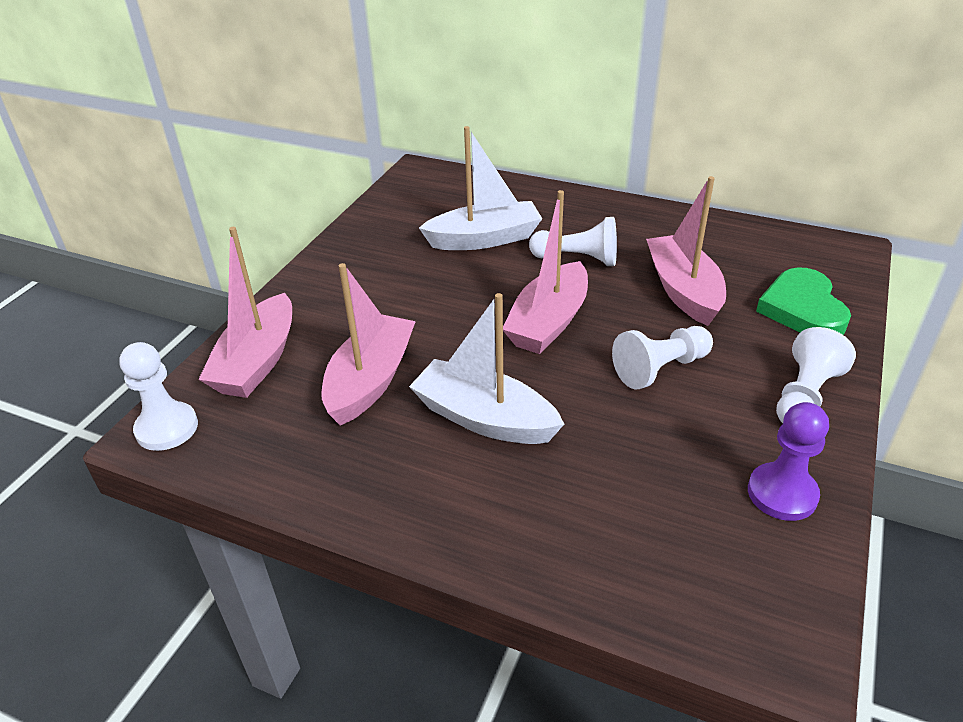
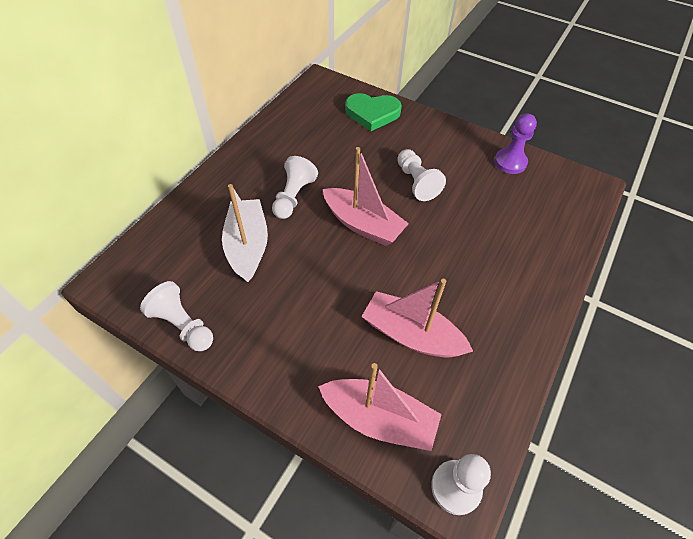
camera: 85 degrees left, 15 degrees up
white boat [409,293,564,444] -> none
pink boat [646,176,726,326] -> none
white pawn [776,327,856,423] -> white pawn moved to [140,281,213,351]

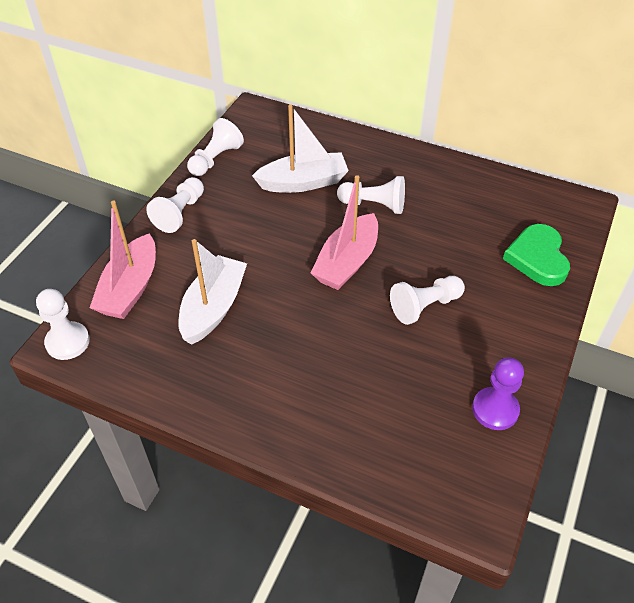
camera: 85 degrees right, 5 degrees down
pink boat [361,279,473,358] -> white boat [178,239,247,345]
none -> white pawn [146,177,204,233]

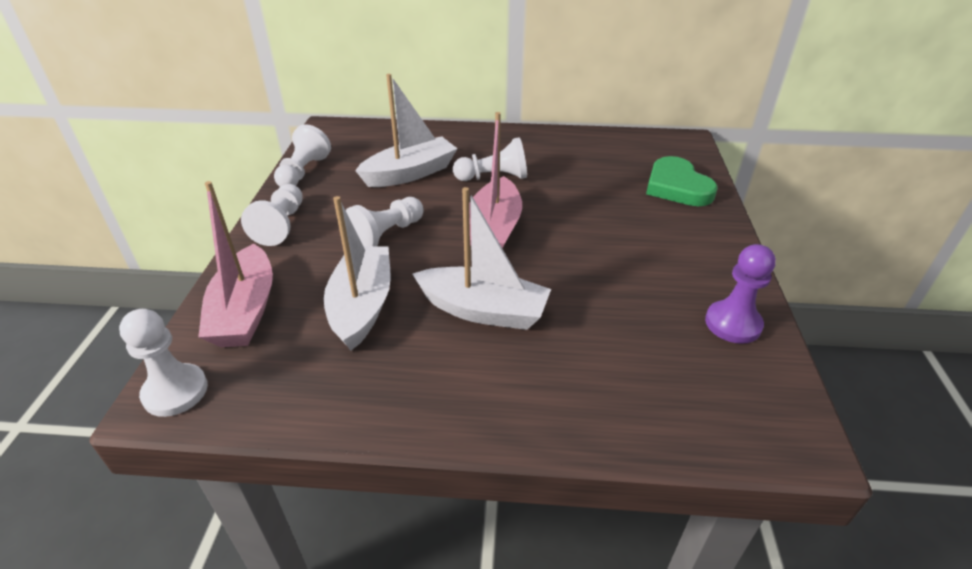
camera: 20 degrees left, 10 degrees down
white pawn [390,276,465,325] -> white pawn moved to [346,197,424,246]
none -> white boat [413,187,551,330]

